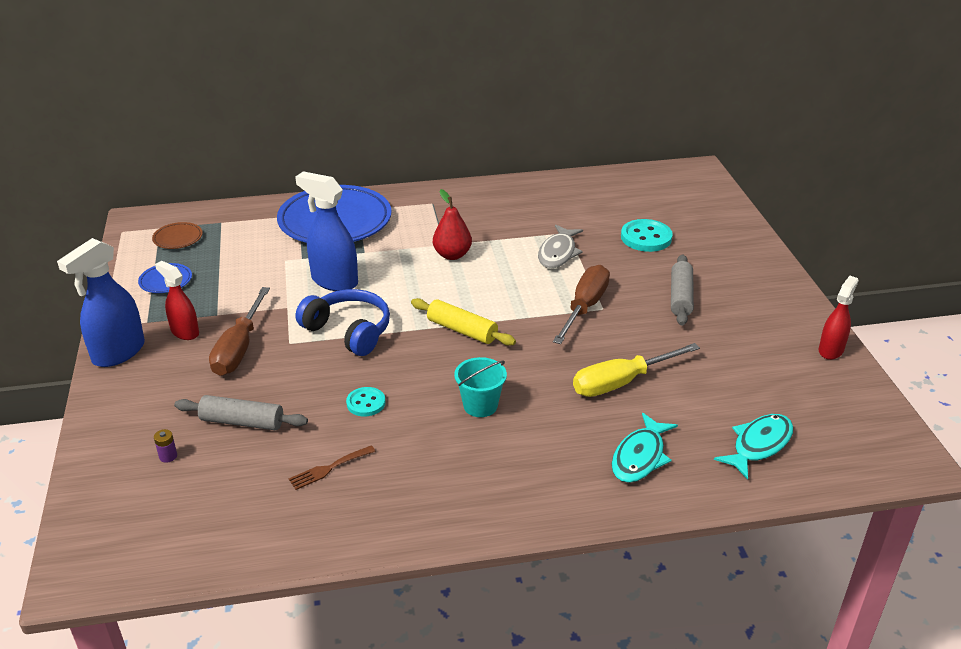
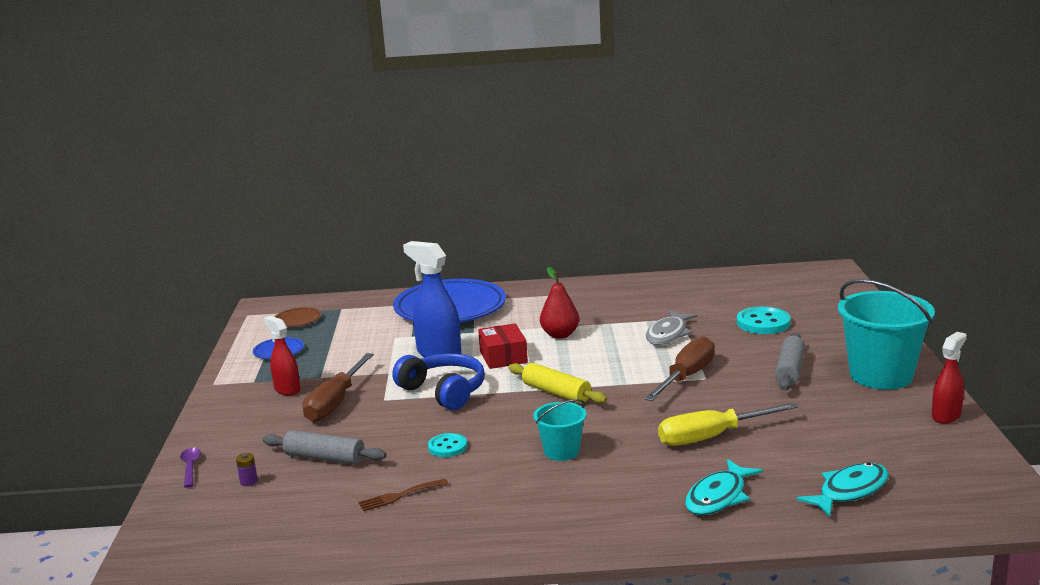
camera: 10 degrees right, 15 degrees down
blue spray bottle [57,238,145,367] -> none
none -> purple spoon [180,448,201,487]
none -> red box [478,323,528,369]
none -> turquoise bucket [838,279,935,390]

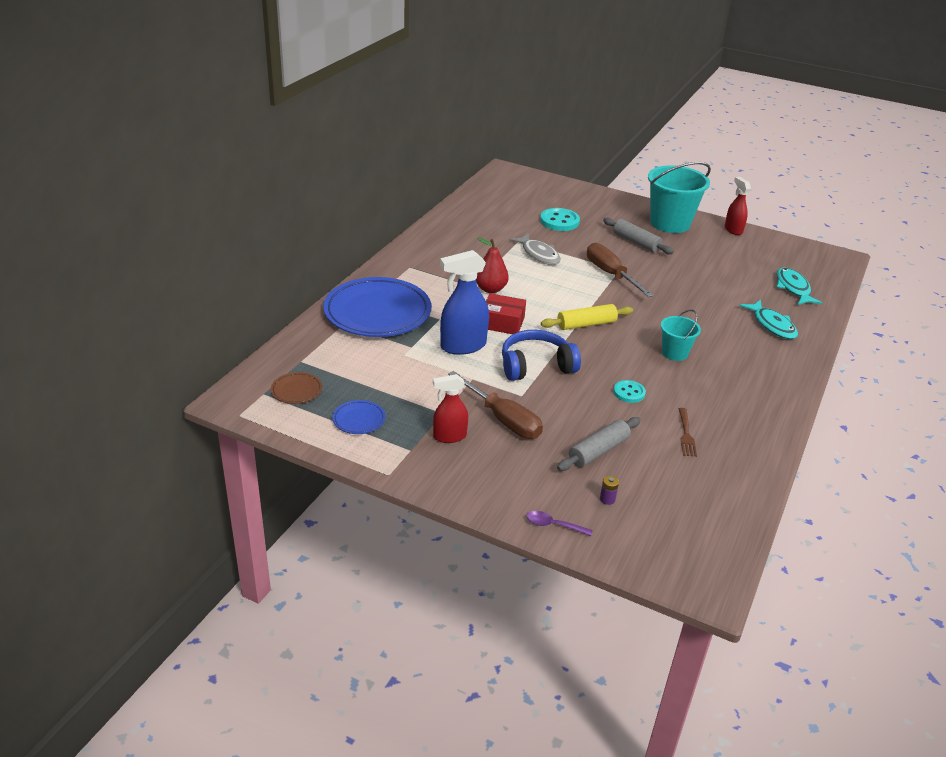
camera: 65 degrees left, 15 degrees up
yellow screwdriver [658,402,798,446] -> none

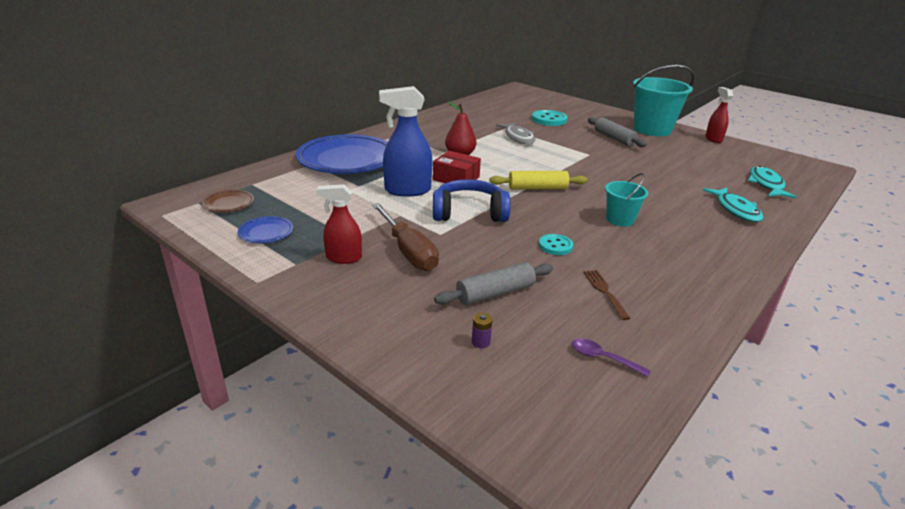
camera: 15 degrees right, 5 degrees down
purple spoon [526,511,593,536] -> purple spoon moved to [572,338,651,377]
brown screwdriver [587,243,654,297] -> none
brown fork [679,408,697,457] -> brown fork turned 150 degrees clockwise [583,270,630,320]

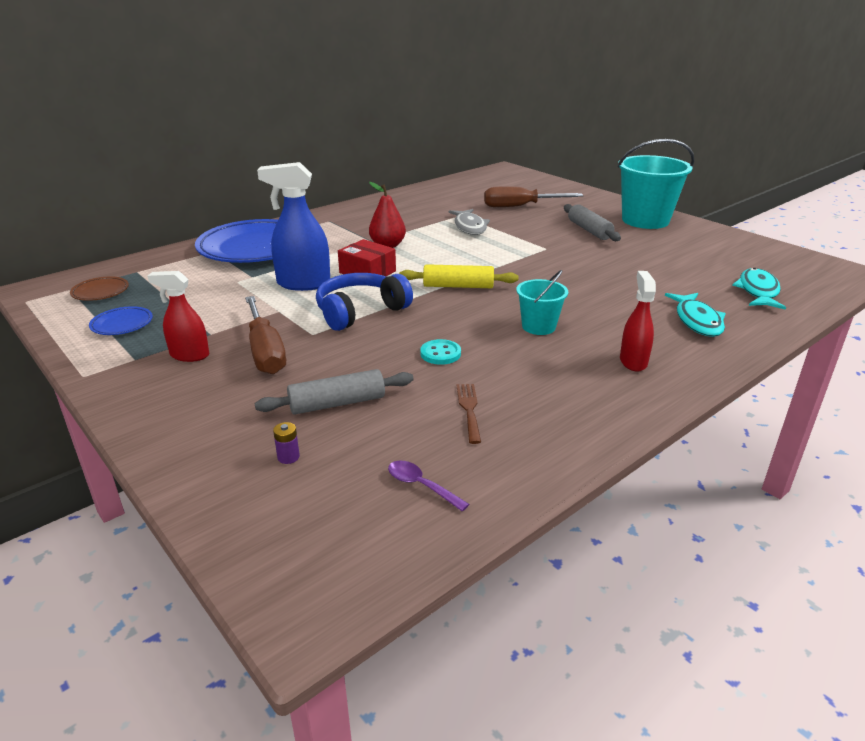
camera: 10 degrees right, 0 degrees up
blue headphones [433,179,511,222] -> blue headphones turned 45 degrees counterclockwise [316,273,413,331]
turquoise button [532,110,568,126] -> brown screwdriver [484,186,584,207]
red spray bottle [705,87,733,143] -> red spray bottle moved to [620,271,656,372]

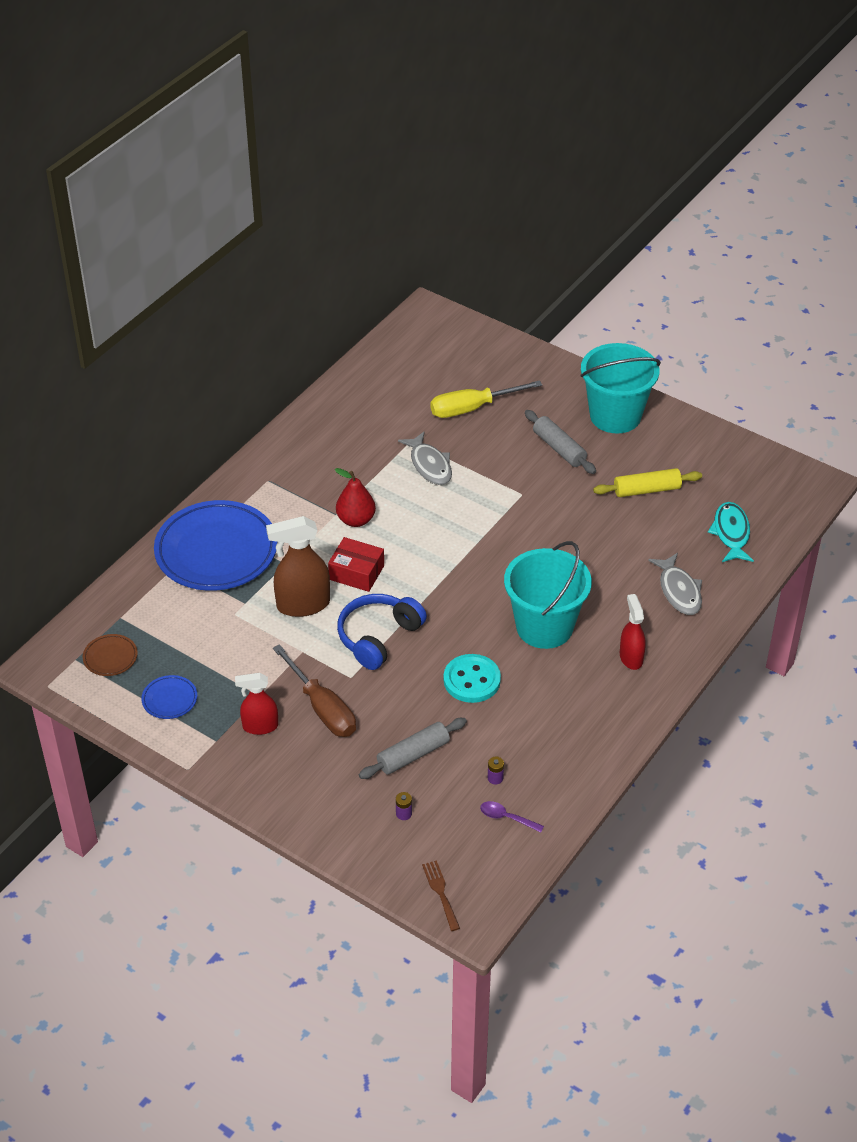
camera: 15 degrees left, 15 degrees up
blue spray bottle [257,162,330,291] -> brown spray bottle [266,516,330,617]
yellow rolling pin [399,264,519,288] -> yellow rolling pin moved to [593,468,702,497]
turquoise button [420,339,461,365] -> turquoise button [444,654,501,703], size x1.62
brown fork [456,384,481,444] -> brown fork moved to [422,860,460,931]
brown screwdriver [484,186,584,207] -> yellow screwdriver [430,380,542,418]
turquoise bucket [516,270,568,335] -> turquoise bucket [504,541,592,649], size x1.89
turquoise fish [665,293,726,337] -> grey fish [648,553,702,615]
none -> purple battery [488,757,504,784]

